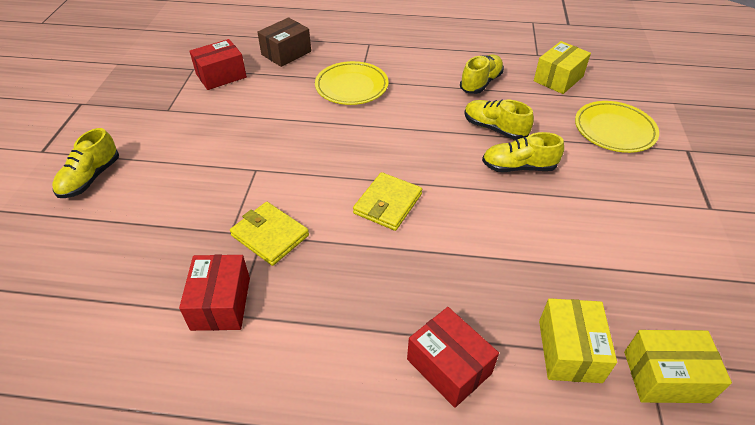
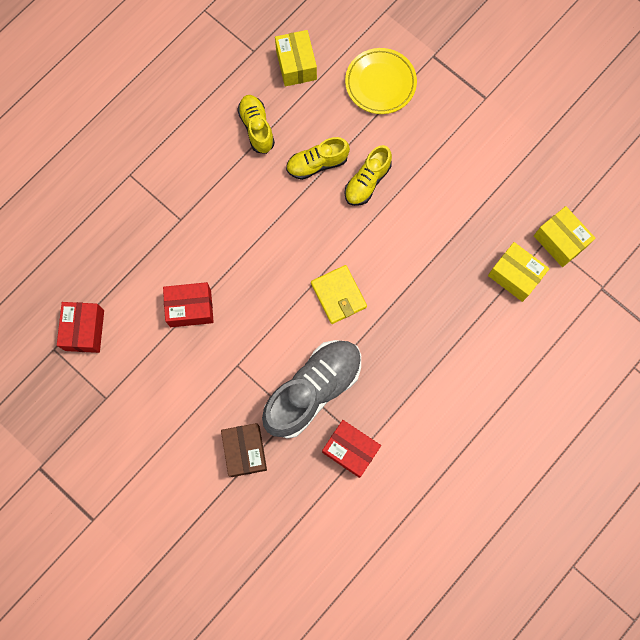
camera: 55 degrees left, 30 degrees up
yellow shoe [52,128,119,198] -> none
yellow wallet [230,202,309,266] -> grey shoe [262,340,361,438]
brown box [257,17,311,67] -> brown box moved to [221,423,267,477]
yellow plate [315,61,389,105] -> none
red box [407,307,499,408] -> red box moved to [163,282,214,327]
yellow box [624,330,732,403] -> yellow box turned 75 degrees counterclockwise [534,206,596,267]

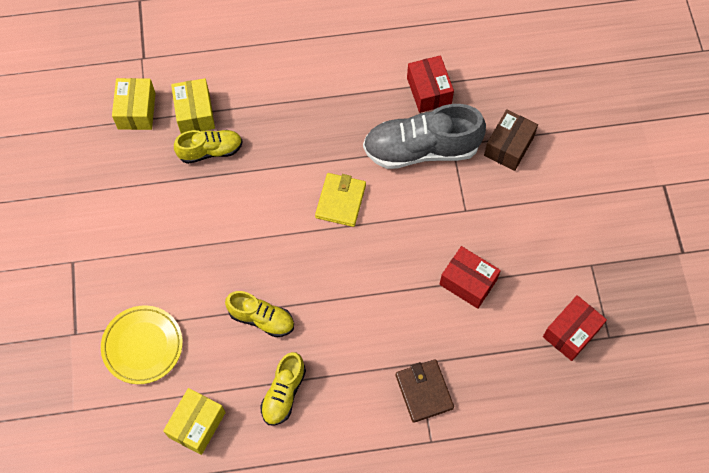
camera: 140 degrees left, 10 degrees down
yellow shoe [345,145,392,206] -> yellow shoe moved to [174,130,243,164]
none -> brown wallet [396,359,454,423]

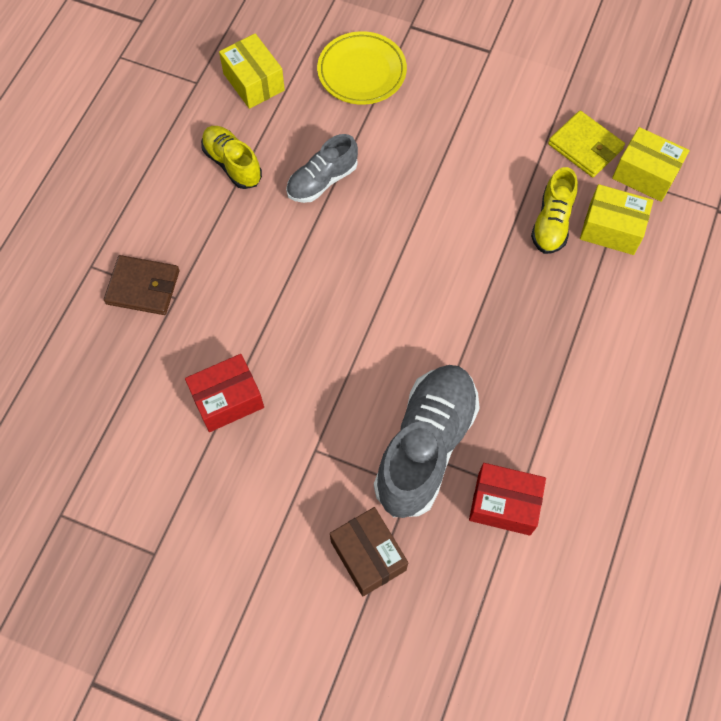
camera: 120 degrees right, 0 degrees up
yellow shoe [225,291,294,337] -> grey shoe [286,134,358,203]
yellow wallet [315,173,366,227] -> yellow wallet moved to [548,111,625,177]
red box [543,295,607,361] -> none

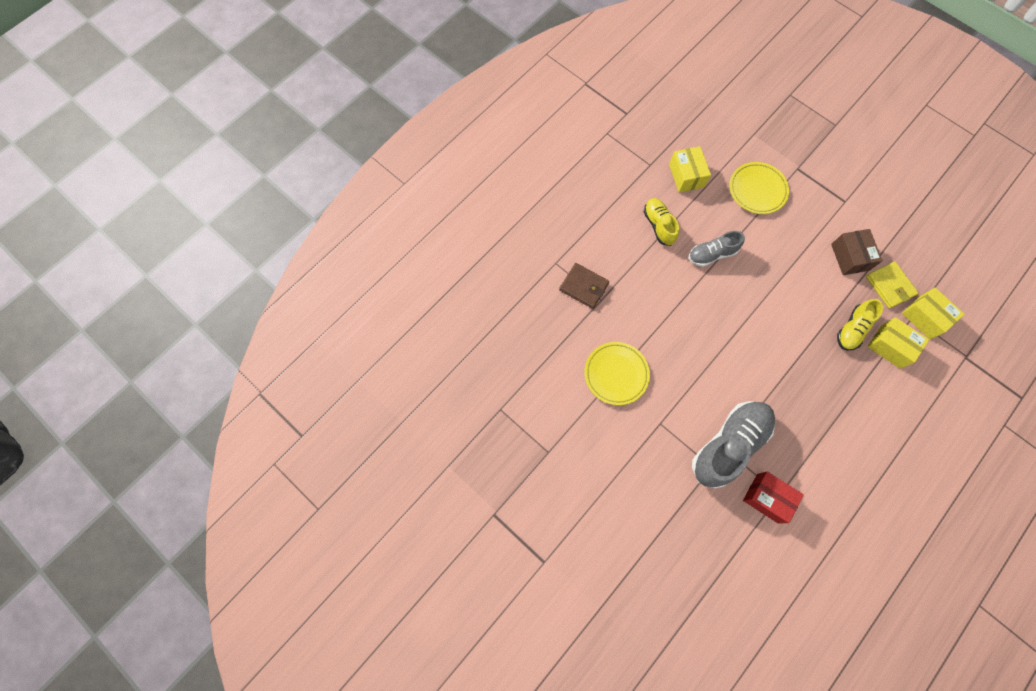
camera: 20 degrees right, 5 degrees up
red box [185,354,264,432] -> yellow plate [584,342,650,405]
brown box [330,507,408,596] -> brown box moved to [831,229,883,275]

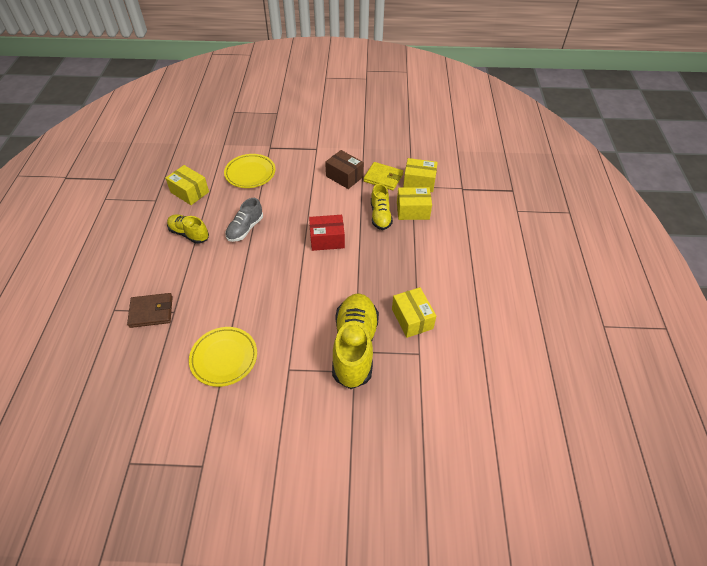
camera: 40 degrees left, 20 degrees down
grey shoe [692,401,775,488] -> yellow shoe [332,293,379,389]
red box [743,472,804,524] -> red box moved to [309,215,345,251]
none -> yellow box [392,287,436,338]

